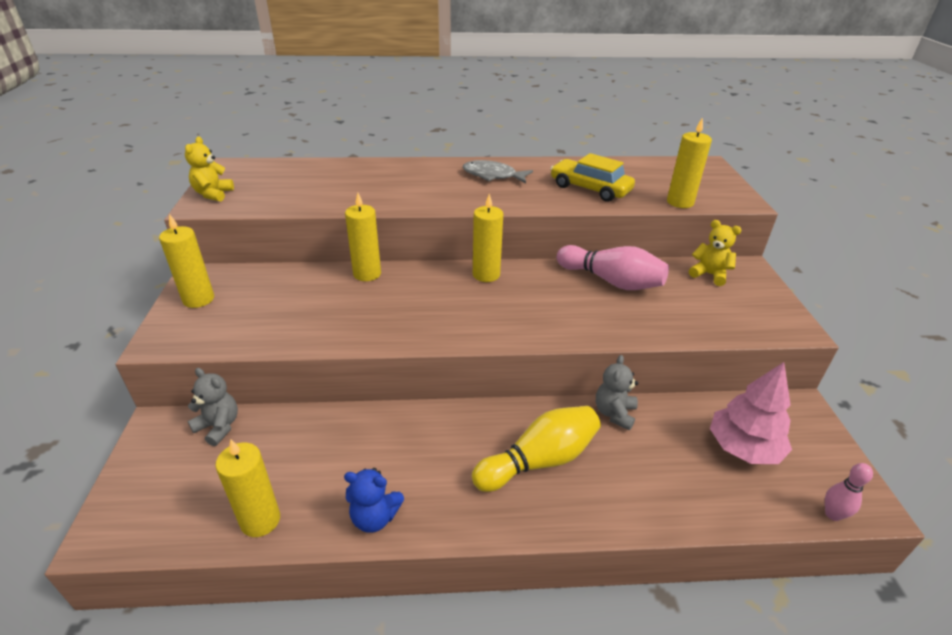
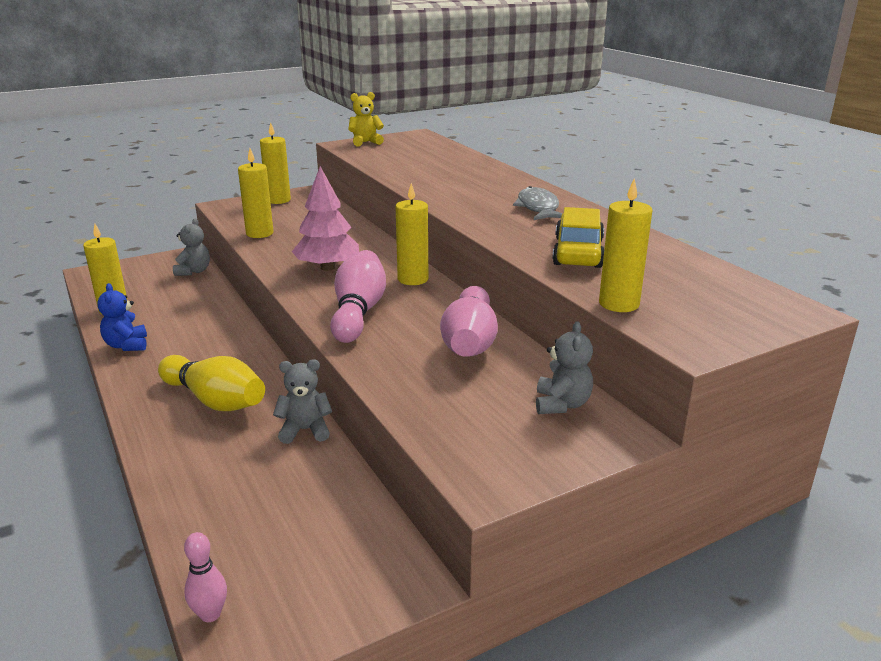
camera: 65 degrees right, 10 degrees down
yellow candle [345,193,381,281] -> yellow candle moved to [238,149,273,238]
yellow teddy bear [689,220,742,286] -> grey teddy bear [536,321,593,414]
pink tree [710,362,792,464] -> pink tree moved to [292,166,359,271]
none -> pink bowling pin [330,250,386,343]

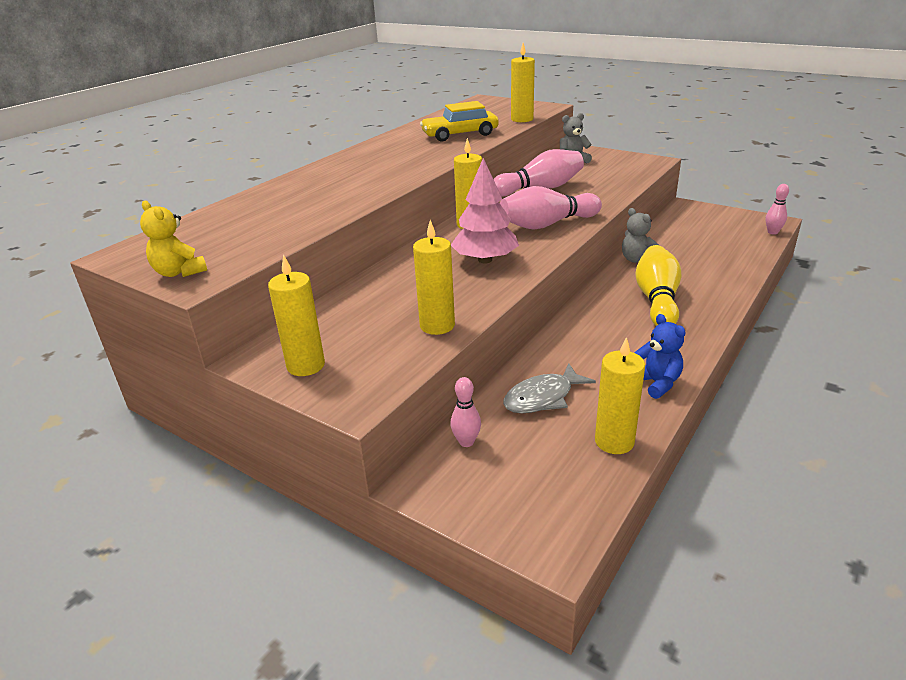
camera: 115 degrees left, 5 degrees up
blue teddy bear [97,283,147,351] -> blue teddy bear turned 75 degrees counterclockwise [634,314,686,399]
grey teddy bear [173,218,210,276] -> pink bowling pin [450,377,481,447]
grey fish [513,186,563,220] -> grey fish moved to [503,363,596,413]

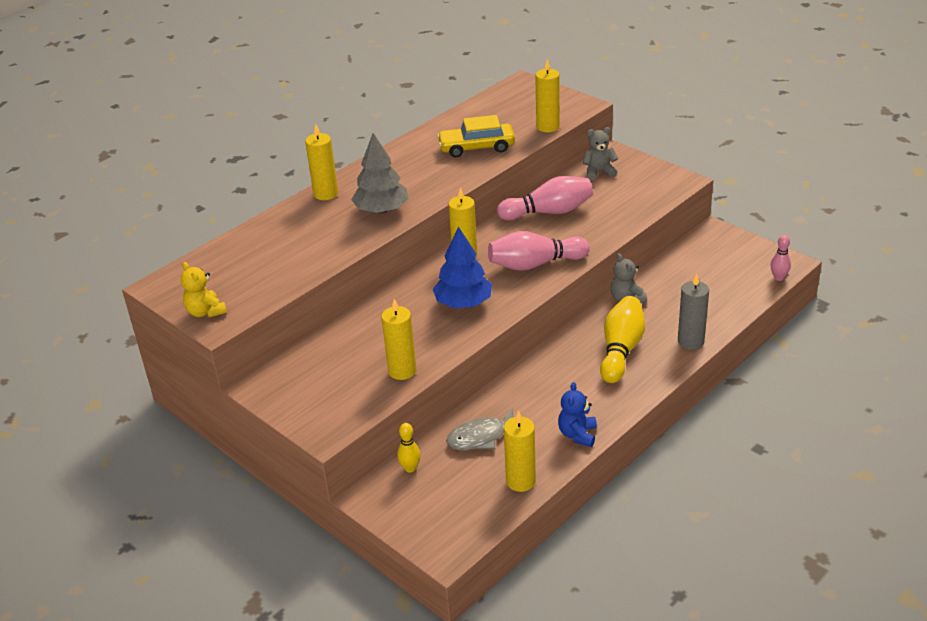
camera: 10 degrees right, 5 degrees up
yellow candle [268,255,325,376] -> yellow candle moved to [305,124,338,200]
pink bowling pin [450,377,481,447] -> yellow bowling pin [397,423,421,472]
pink tree [451,158,519,264] -> blue tree [433,226,492,308]
blue teddy bear [634,314,686,399] -> blue teddy bear turned 150 degrees counterclockwise [558,382,597,447]
none -> grey tree [351,133,408,214]
none -> grey candle [678,274,709,350]

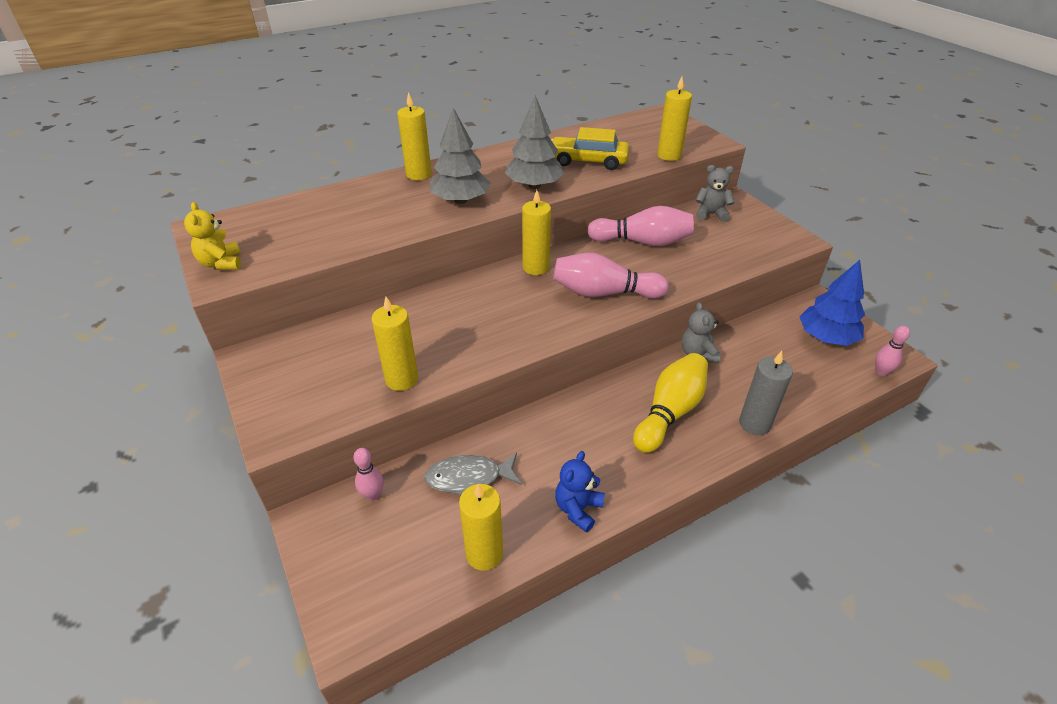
camera: 15 degrees right, 5 degrees up
yellow bowling pin [397,423,421,472] -> pink bowling pin [353,448,384,501]
blue tree [433,226,492,308] -> blue tree moved to [799,260,865,346]
none -> grey tree [505,95,565,189]

